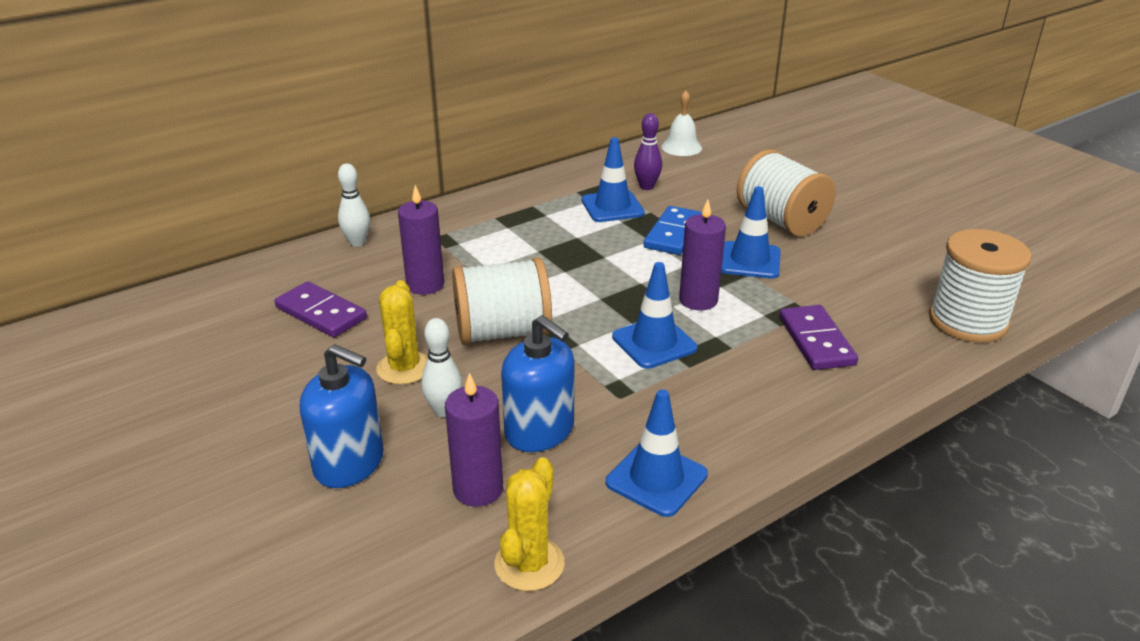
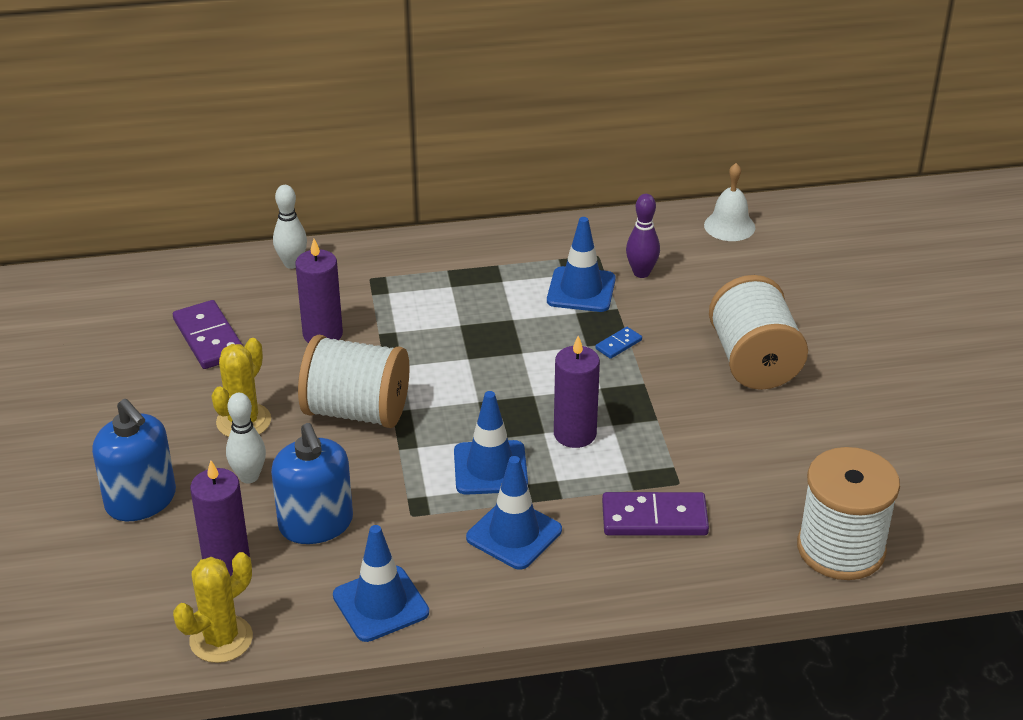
camera: 25 degrees right, 5 degrees up
blue domino [644,206,702,255] -> blue domino [595,327,642,359], size x0.49
blue traffic cone [721,186,781,279] -> blue traffic cone moved to [466,456,562,570]
purple domino [779,305,858,370] -> purple domino turned 75 degrees clockwise [602,492,709,536]

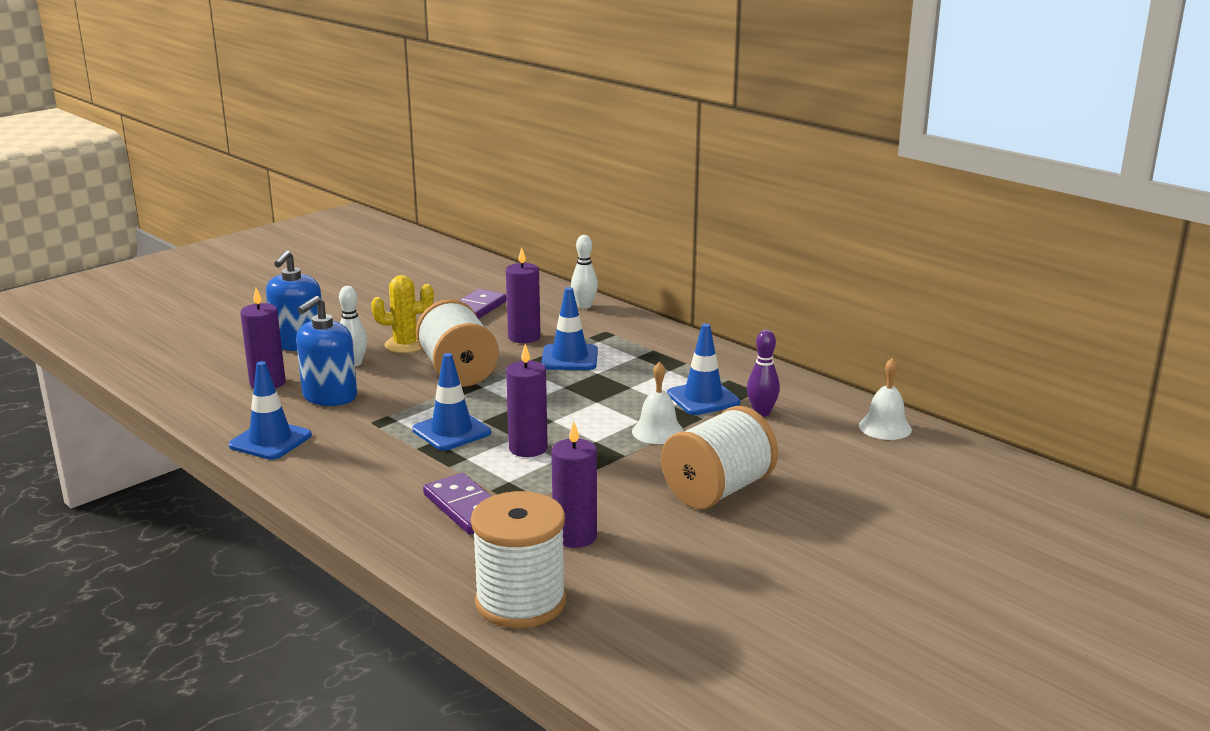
camera: 55 degrees right, 15 degrees down
yellow cactus [173,552,253,663] -> none
blue traffic cone [466,456,562,570] -> blue traffic cone moved to [541,287,598,370]
blue domino [595,327,642,359] -> white bell [632,361,684,444]
none -> purple candle [551,422,597,548]

